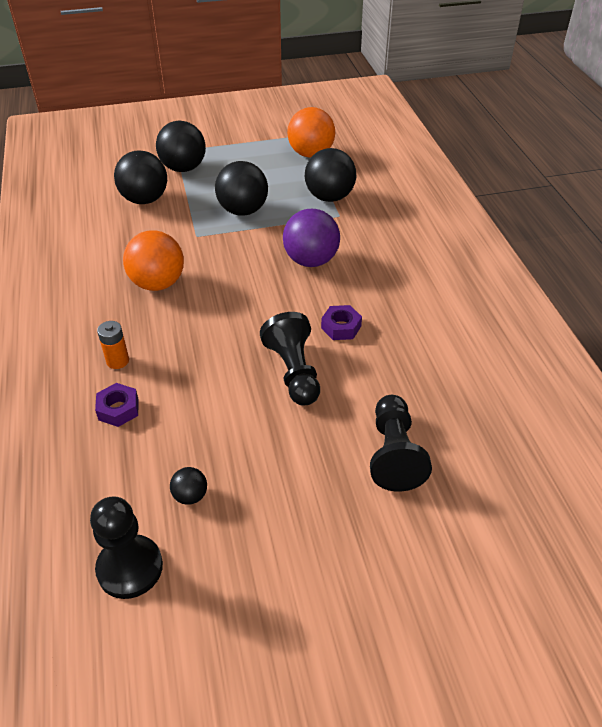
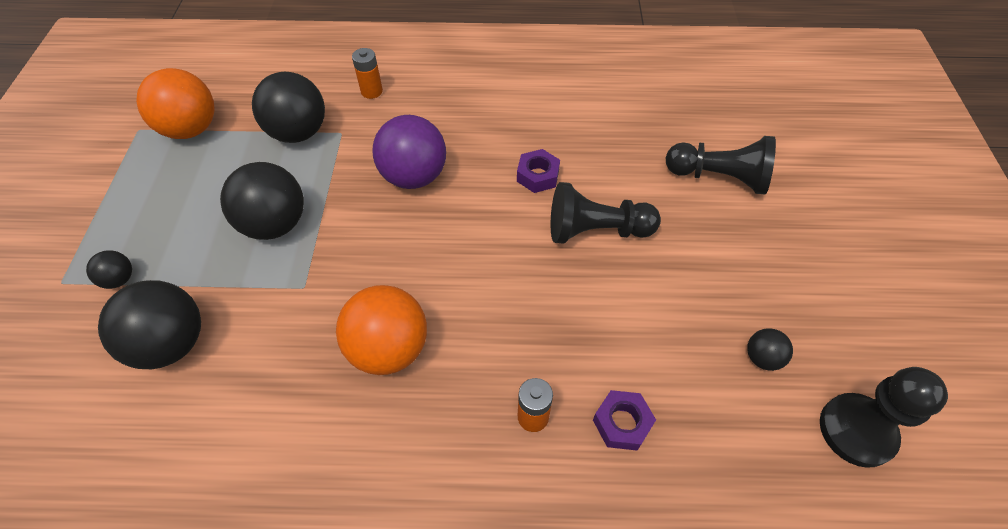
camera: 75 degrees left, 10 degrees up
black ball [156,121,206,172] -> black ball [86,250,132,289], size x0.48
none -> orange battery [352,48,383,99]

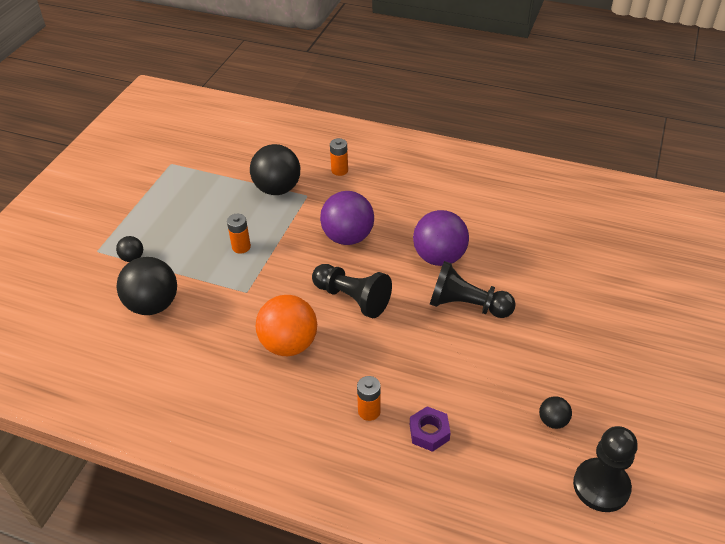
camera: 20 degrees right, 10 degrees down
orange ball [136,68,214,139] -> none
black ball [220,162,304,240] -> orange battery [227,214,251,254]
purple nut [517,149,560,193] -> purple ball [413,210,469,266]
black pawn [666,136,776,194] -> black pawn moved to [312,264,392,318]

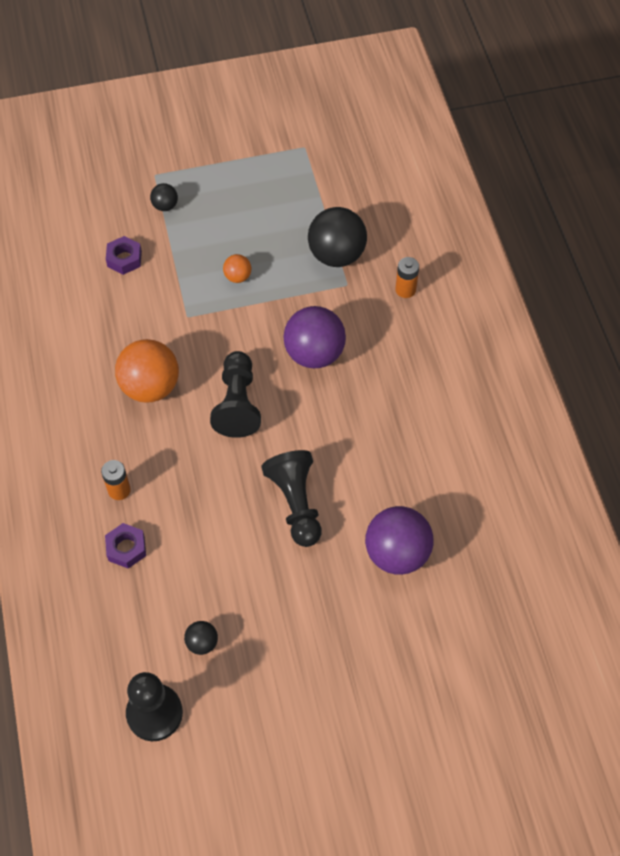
camera: 55 degrees right, 15 degrees up
black ball [116,257,177,315] -> purple nut [106,236,142,275]
orange battery [227,214,251,254] -> orange ball [223,254,251,283]
purple ball [413,210,469,266] -> purple ball moved to [365,506,434,575]

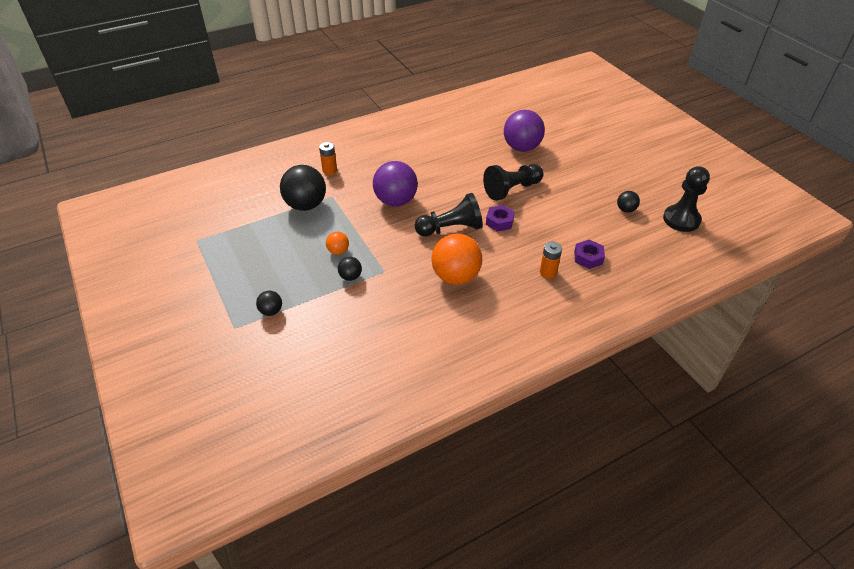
camera: 105 degrees left, 15 degrees down
purple nut [106,236,142,275] -> purple nut moved to [486,205,515,232]
none -> black ball [338,257,362,281]

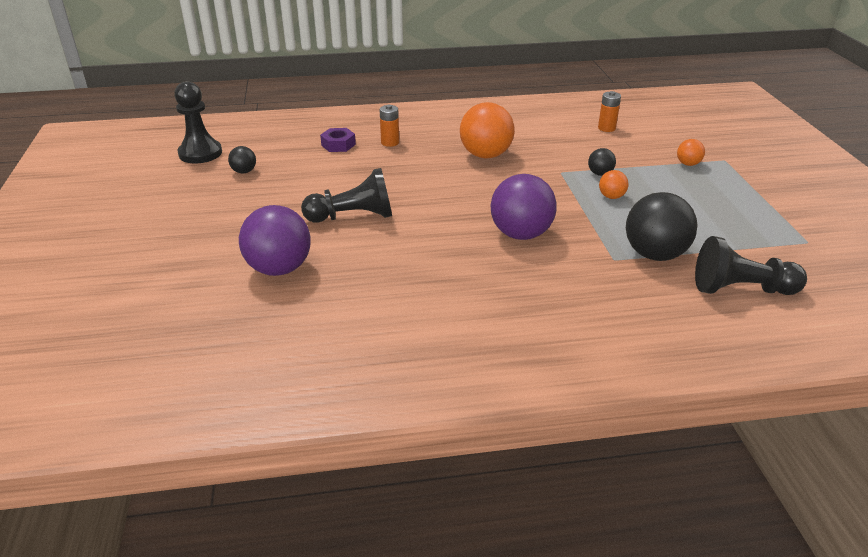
camera: 160 degrees left, 10 degrees down
black ball [256,291,282,316] -> orange ball [677,139,705,166]
orange battery [319,142,337,175] -> orange battery moved to [598,91,621,132]
black pawn [415,193,483,237] -> black pawn moved to [695,236,807,295]
purple nut [486,205,515,232] -> none

